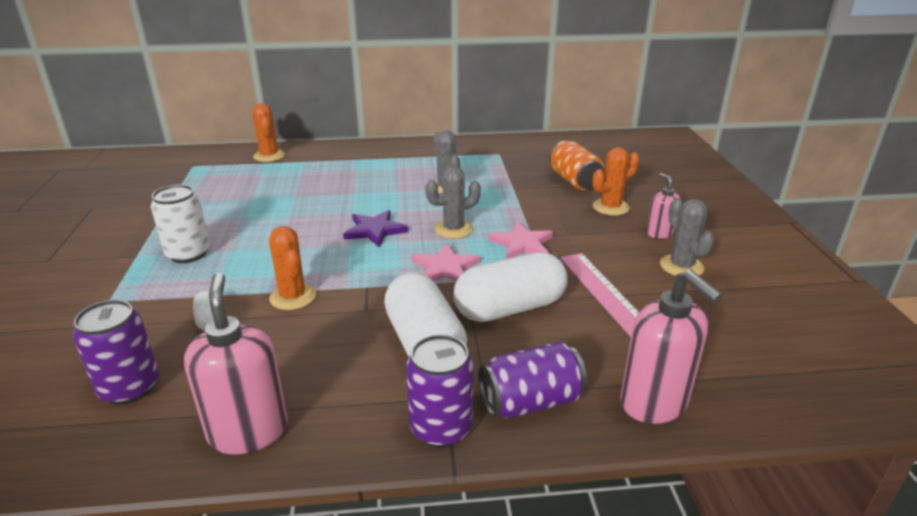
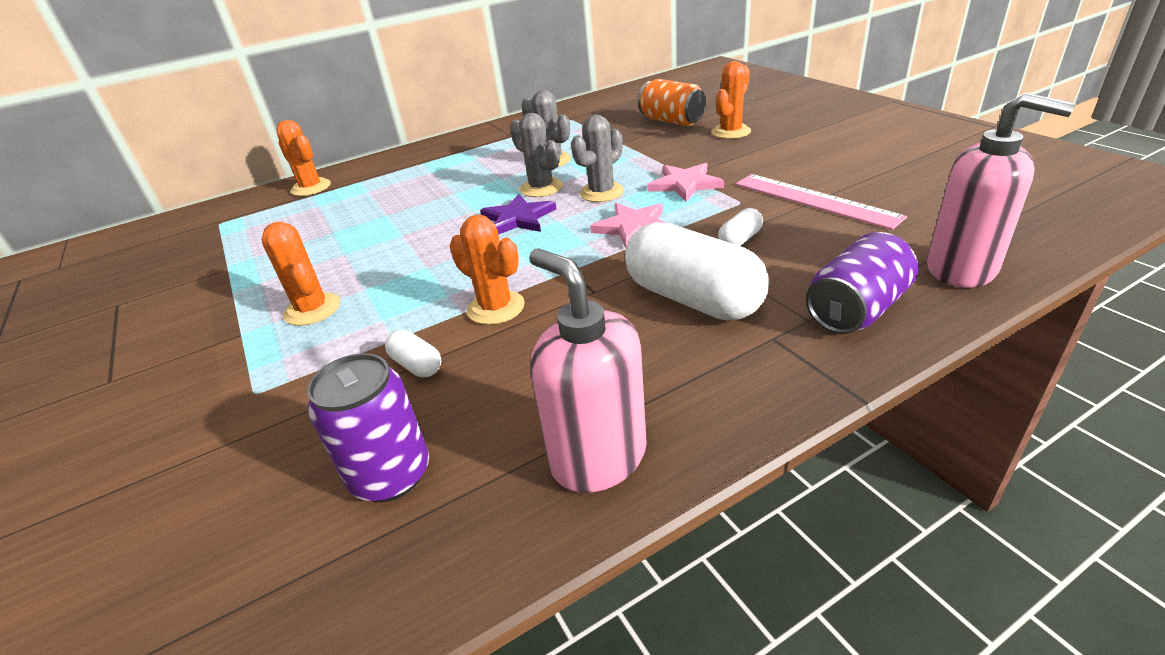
camera: 20 degrees left, 5 degrees up
white can [151,184,210,263] -> orange cactus [262,222,340,326]
purple can [406,335,474,447] -> none
white capsule [453,252,568,322] -> white capsule [718,208,763,246], size x0.44
pink soap dispenser [647,173,680,239] -> none
grey cactus [660,198,715,276] -> grey cactus moved to [510,113,563,197]

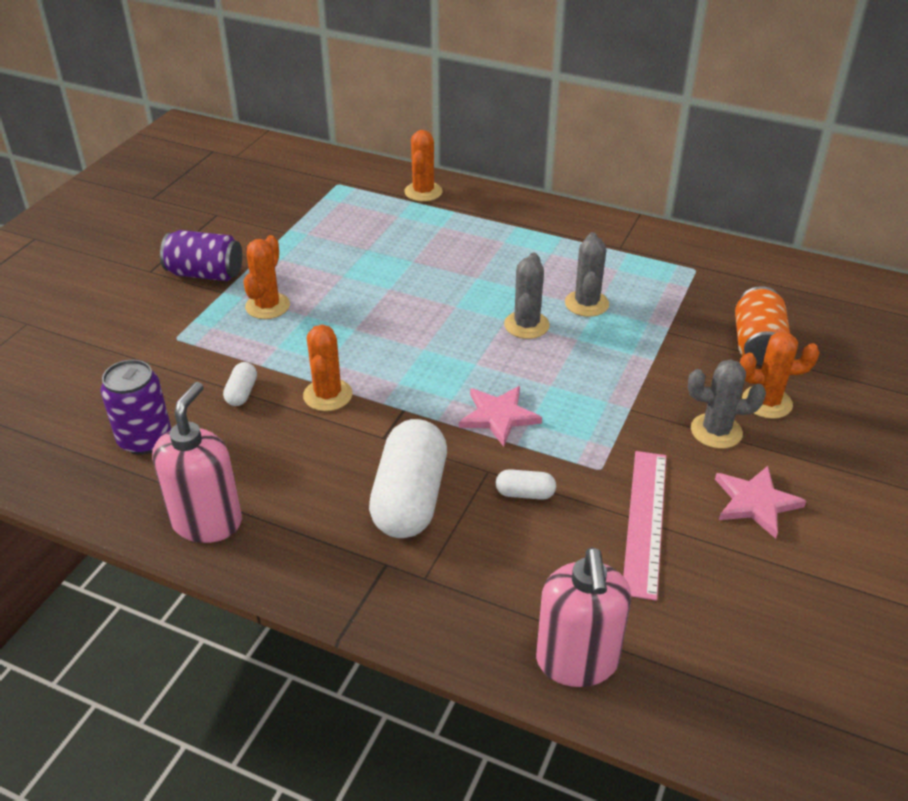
camera: 50 degrees right, 5 degrees up
purple star [480,194,556,235] -> none
grey cactus [571,115,624,202] -> grey cactus moved to [688,359,766,449]
pink star [648,163,724,202] -> pink star moved to [715,466,806,539]
purple can [806,232,919,334] -> purple can moved to [160,230,242,281]

